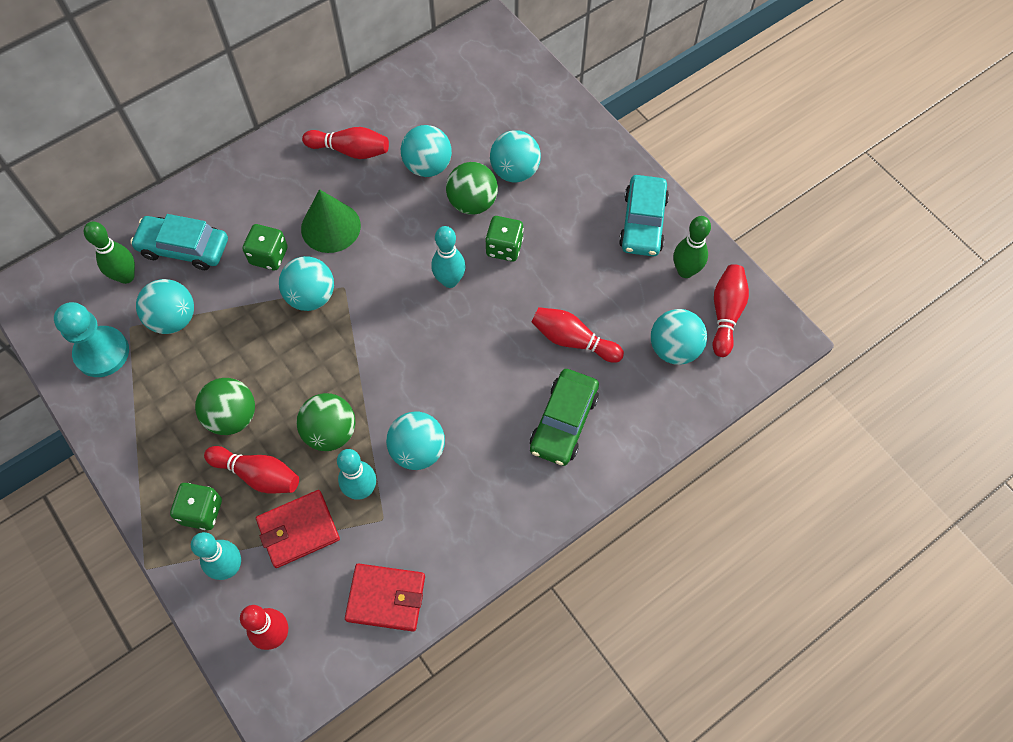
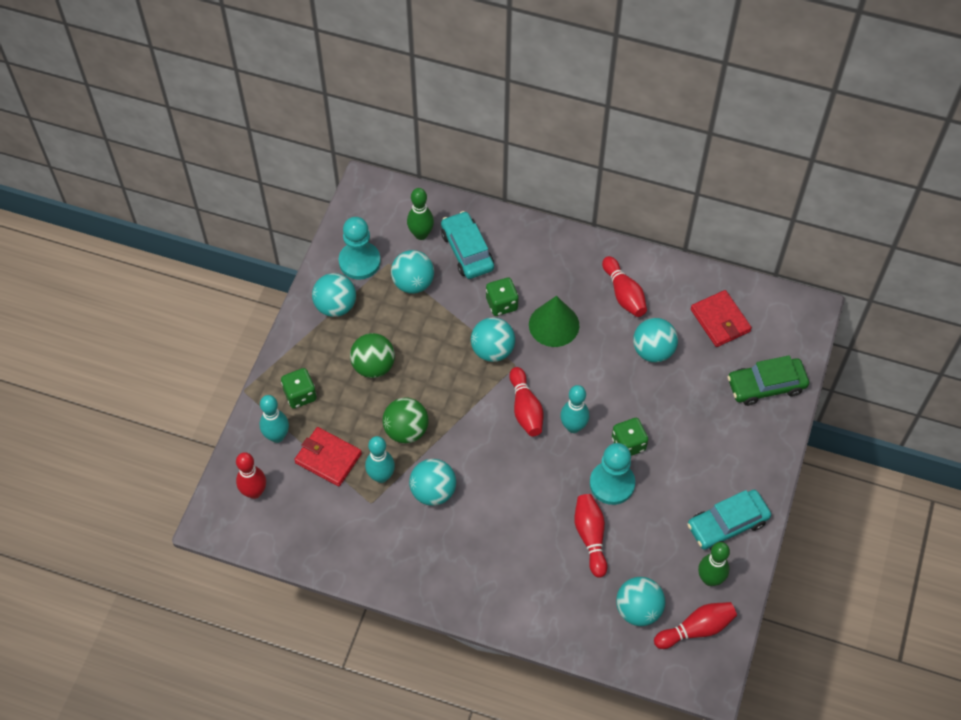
camera: 55 degrees right, 5 degrees down
red bowling pin [204,446,299,493] -> red bowling pin moved to [509,367,544,436]
red wallet [345,563,425,631] -> red wallet moved to [691,290,752,347]
green ball [446,162,498,215] -> none
turquoise ball [490,130,541,182] -> turquoise ball moved to [312,273,356,317]
green car [530,369,599,466] -> green car moved to [727,355,809,406]
none -> turquoise pawn [590,443,635,505]

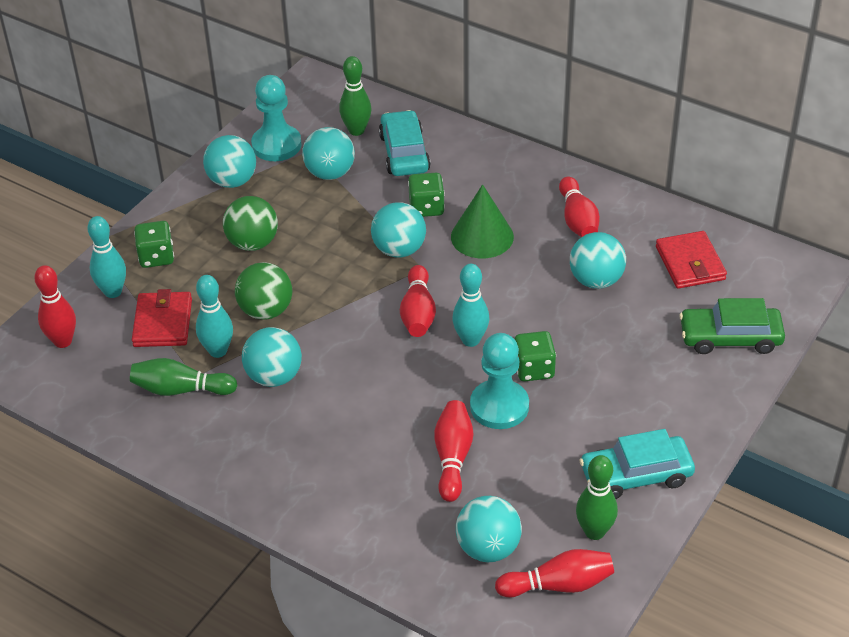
camera: 15 degrees right, 15 degrees down
red wallet [294,427,362,487] -> red wallet turned 45 degrees clockwise [132,289,192,347]
none -> green bowling pin [130,358,237,396]

